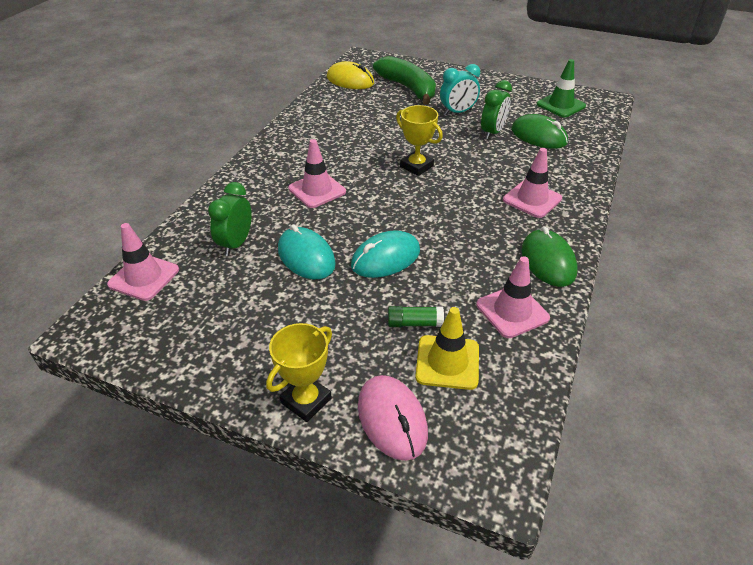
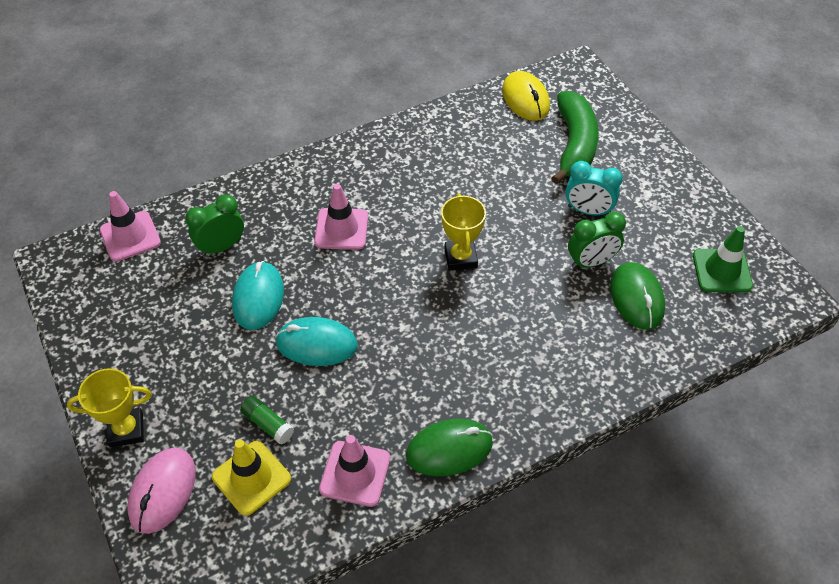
camera: 40 degrees right, 10 degrees up
pink traffic cone [503,148,562,218] -> none
green mouse [522,226,577,287] -> green mouse turned 45 degrees clockwise [406,419,493,476]

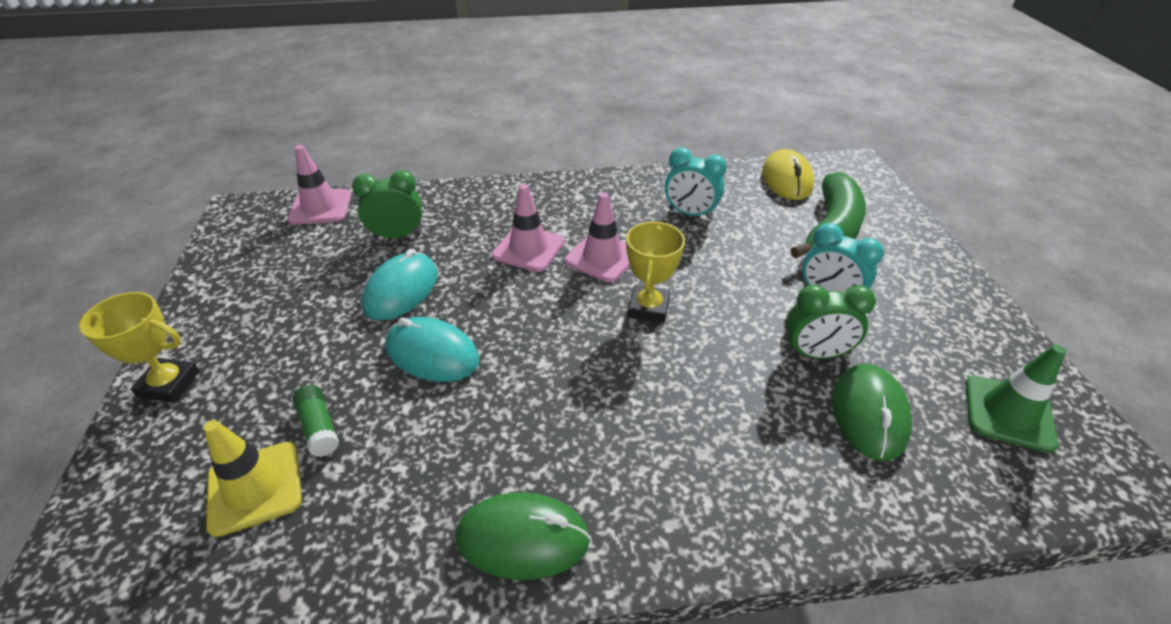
camera: 20 degrees right, 10 degrees down
pink mouse [127,448,196,534] -> none
pink traffic cone [319,435,390,507] -> pink traffic cone moved to [565,192,630,282]
none -> turquoise clock [665,148,727,219]

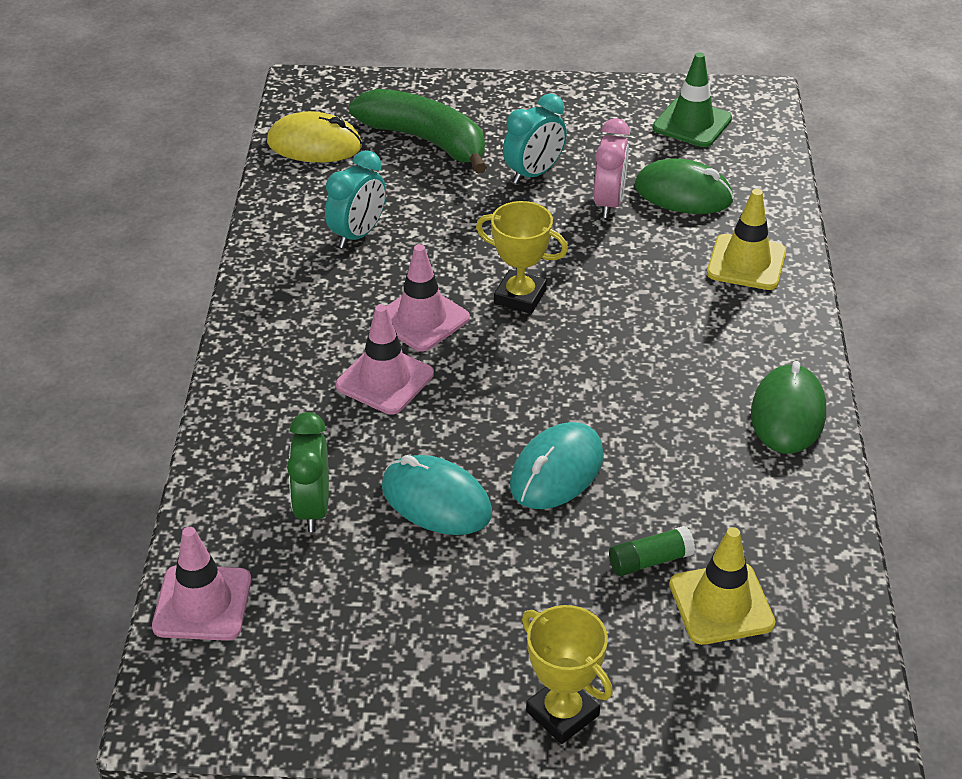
camera: 80 degrees left, 0 degrees up
yellow trophy [79,292,200,403] -> yellow trophy turned 60 degrees counterclockwise [522,605,613,744]
green clock [786,285,876,359] -> pink clock [594,118,630,218]
none -> yellow traffic cone [707,189,786,290]

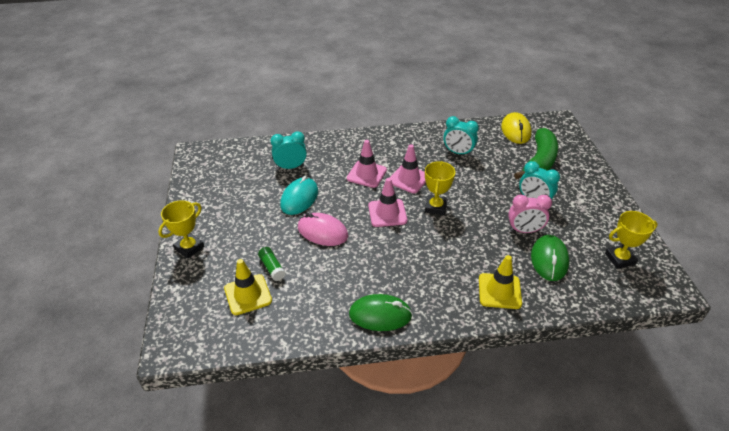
camera: 80 degrees right, 0 degrees up
pink traffic cone [152,527,251,641] -> pink traffic cone moved to [368,178,407,227]
green clock [287,412,329,532] -> turquoise clock [271,131,307,169]
turquoise mouse [510,422,604,509] -> pink mouse [298,213,348,246]
green traffic cone [653,52,732,147] -> yellow trophy [605,211,658,269]

